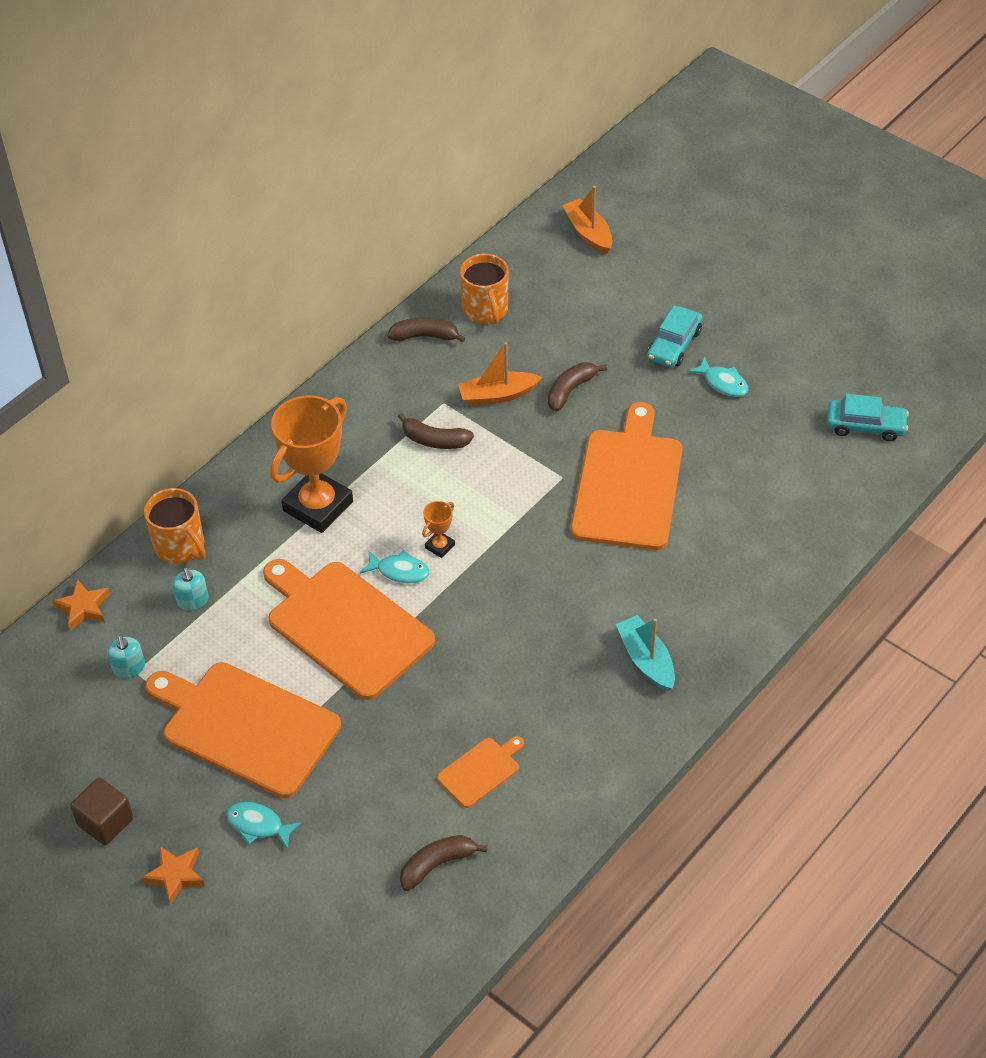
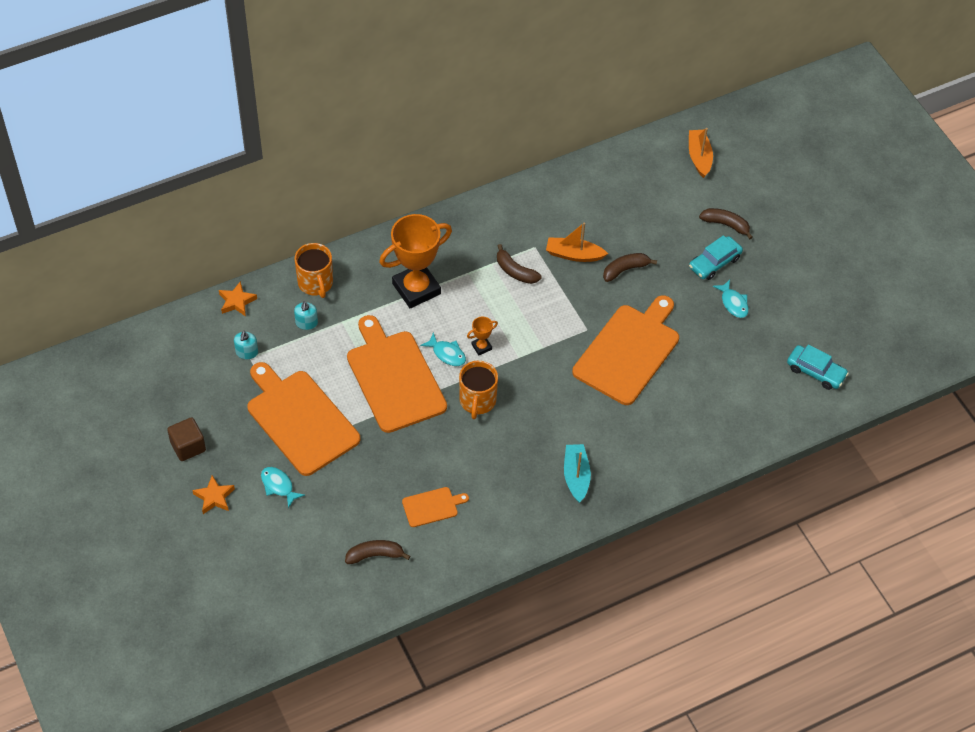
camera: 20 degrees right, 5 degrees up
brown banana [387,317,465,343] -> brown banana moved to [699,208,753,239]
orange mug [460,254,508,325] -> orange mug moved to [459,361,498,419]

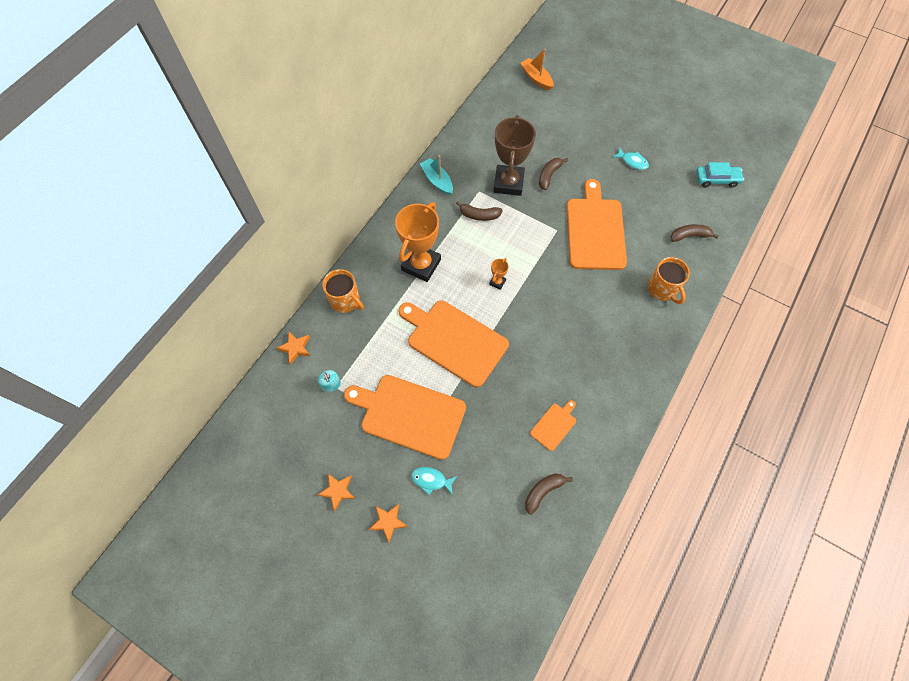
camera: 30 degrees left, 10 degrees up
brown cube [167,417,206,461] -> orange star [317,474,355,511]
turquoise soap dispenser [294,301,318,330] -> none
turquoise fish [420,333,466,366] -> none
orange mug [459,361,498,419] -> orange mug moved to [648,257,690,304]
orange boat [546,222,608,262] -> brown trophy [494,115,536,196]
turquoise boat [564,444,591,503] -> turquoise boat moved to [420,155,453,195]
turquoise car [689,235,743,280] -> none
brown banana [699,208,753,239] -> brown banana moved to [670,224,719,242]

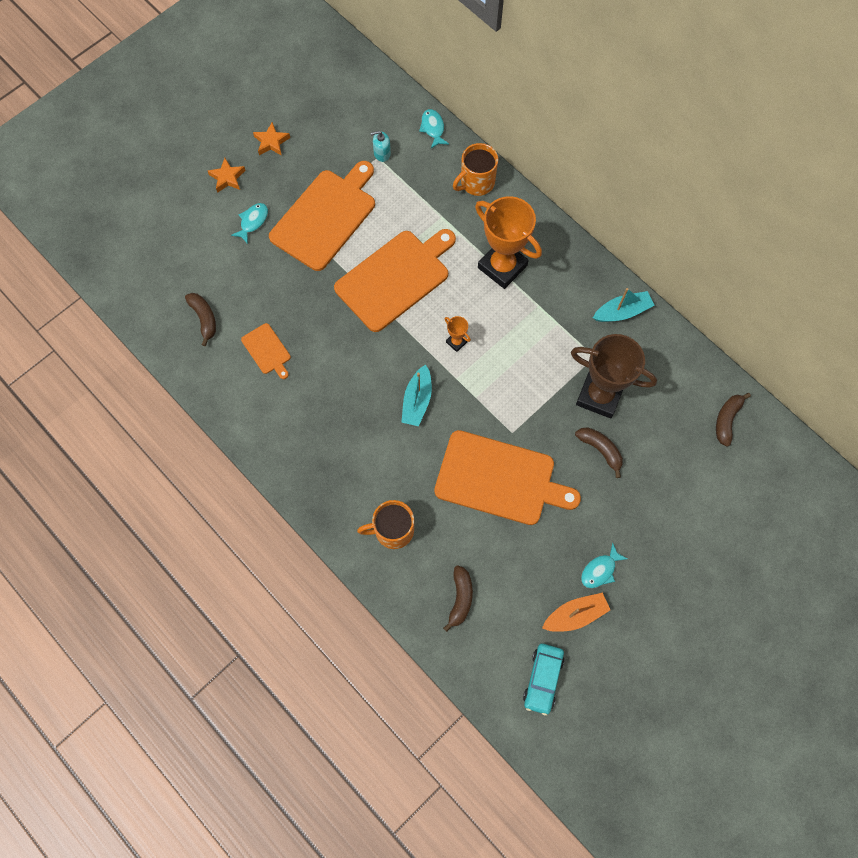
camera: 105 degrees right, 5 degrees up
orange star [277,332,311,364] -> turquoise fish [419,109,449,148]
brown banana [456,201,503,221] -> brown banana moved to [716,393,751,447]
orange boat [520,49,554,90] -> orange boat moved to [542,593,610,632]
none -> turquoise boat [401,365,432,426]

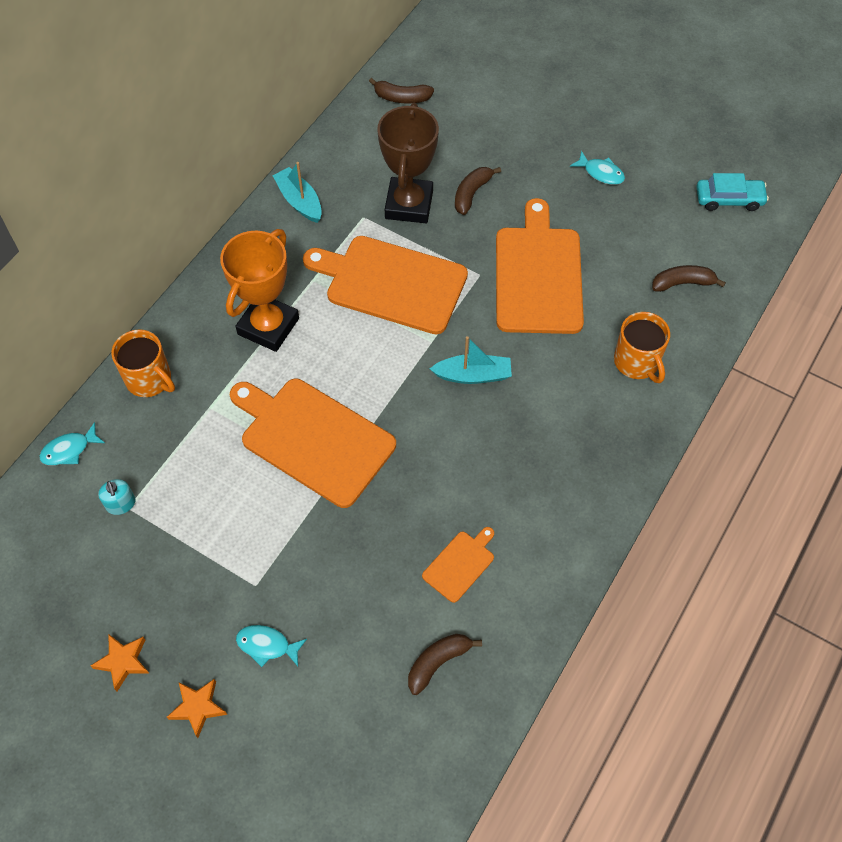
camera: 105 degrees left, 10 degrees down
orange cutting board [269,161,375,271] -> orange cutting board moved to [303,236,468,334]
orange trophy [445,316,471,352] -> none
orange boat [542,593,610,632] -> none

